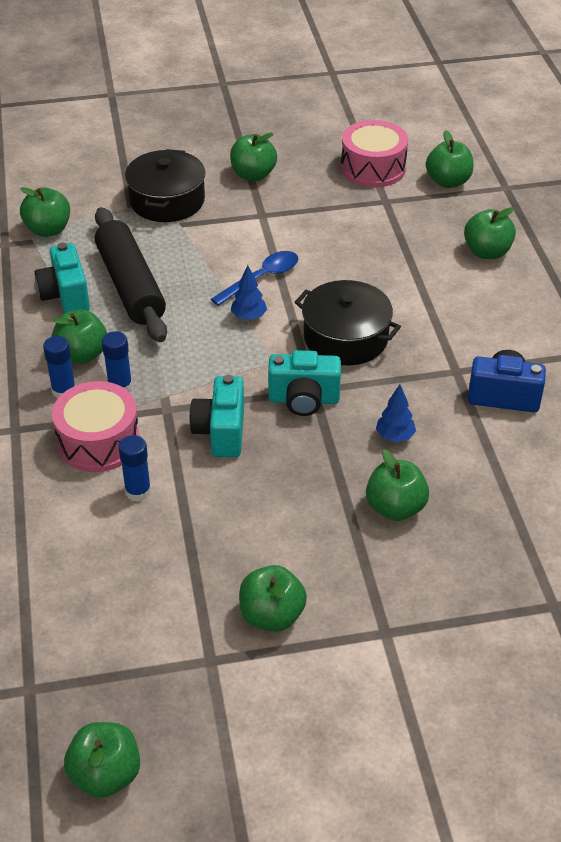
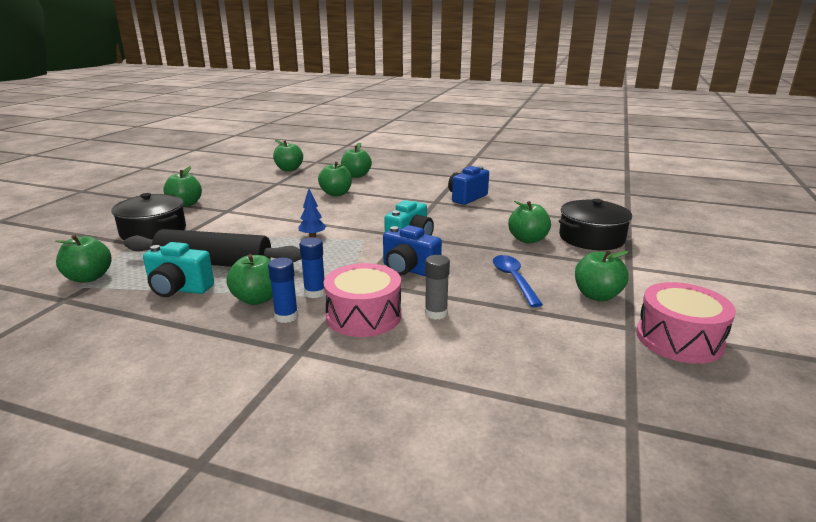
camera: 60 degrees left, 20 degrees down
green apple [64,722,140,798] -> green apple moved to [318,162,352,196]
blue glue stick [119,435,151,502] -> grey glue stick [425,255,450,320]
turquoise camera [189,375,244,457] -> blue camera [383,225,442,276]
blue spoon [211,251,298,306] -> blue spoon moved to [493,255,543,307]
black pot [295,280,401,365] -> black pot moved to [559,199,632,250]
pink drum [341,120,408,187] -> pink drum moved to [637,282,736,364]
blue tree [376,385,416,442] -> none

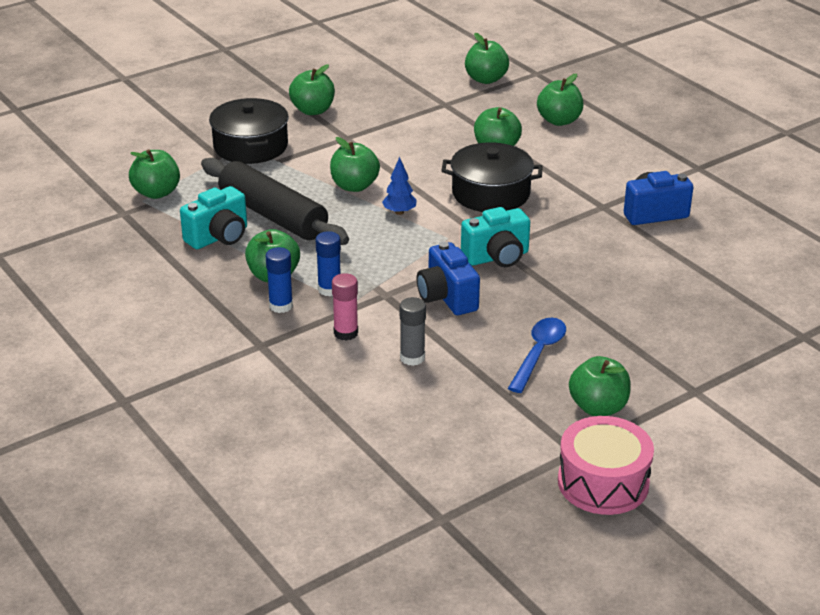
camera: 35 degrees right, 10 degrees up
turquoise camera [143,242,214,297] -> turquoise camera turned 90 degrees counterclockwise [180,186,247,249]
pink drum [324,263,401,337] -> pink glue stick [332,273,358,341]
green apple [508,201,551,243] -> green apple moved to [330,137,380,192]
black pot [559,199,632,250] -> black pot moved to [441,142,543,212]

